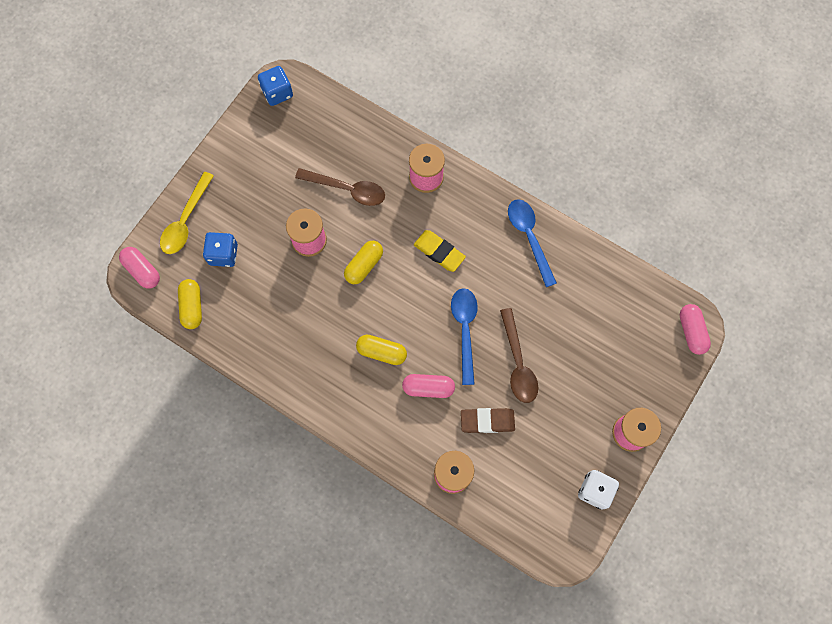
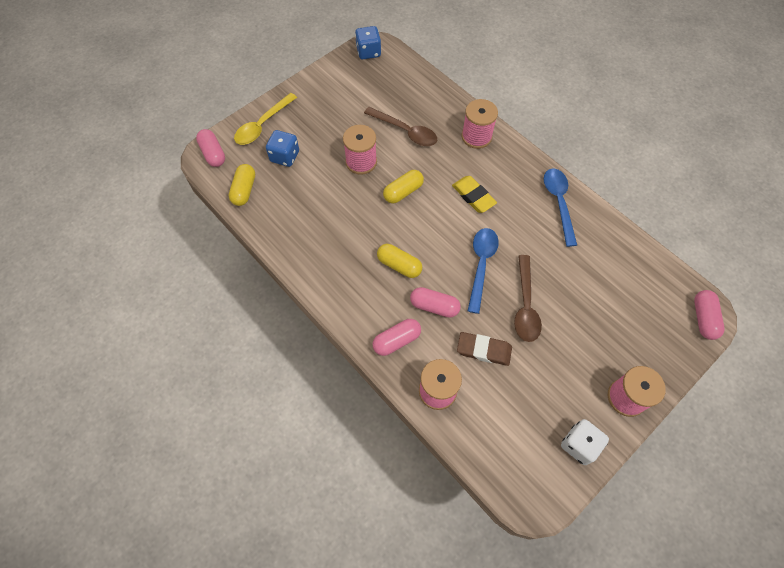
camera: 15 degrees right, 10 degrees down
none -> pink capsule [373,319,421,356]

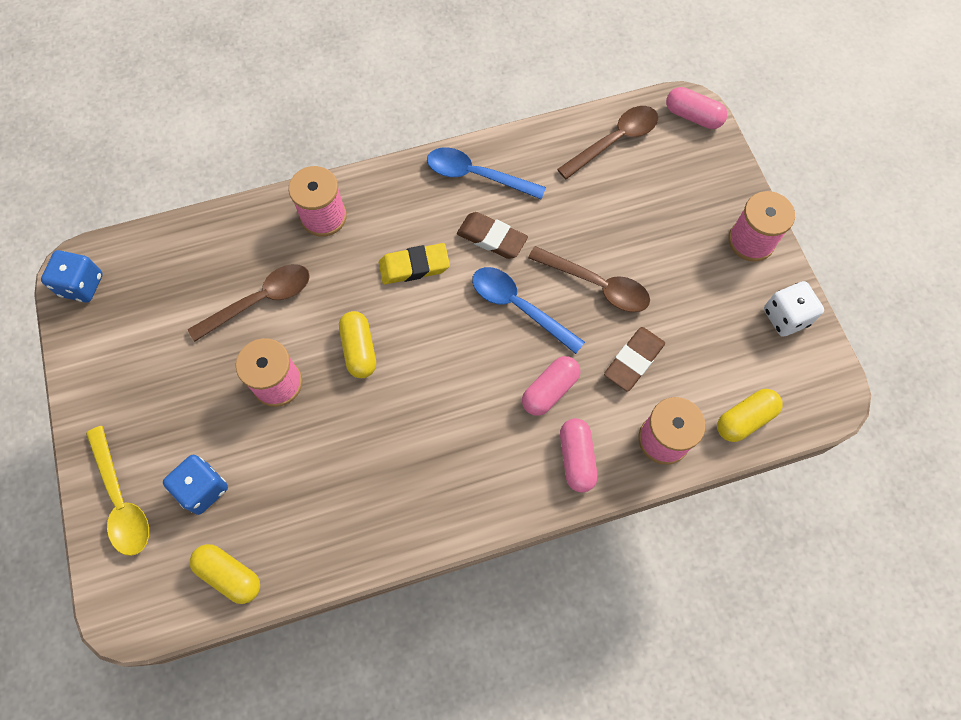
camera: 65 degrees left, 5 degrees up
pink capsule [196,129,225,167] -> none
yellow capsule [377,244,422,278] -> yellow capsule moved to [717,389,783,442]
none -> brown eraser [457,212,528,259]
none -> brown spoon [557,106,658,179]

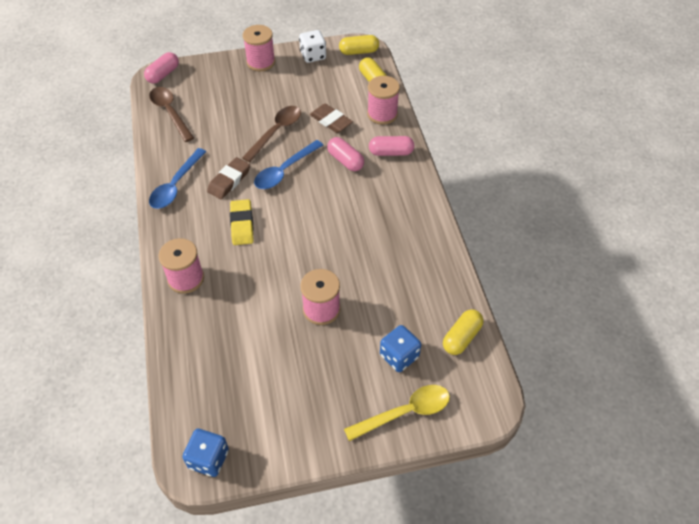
camera: 85 degrees left, 15 degrees down
brown spoon [188,264,310,342] -> none
yellow capsule [339,311,376,378] -> yellow capsule moved to [339,35,379,55]

